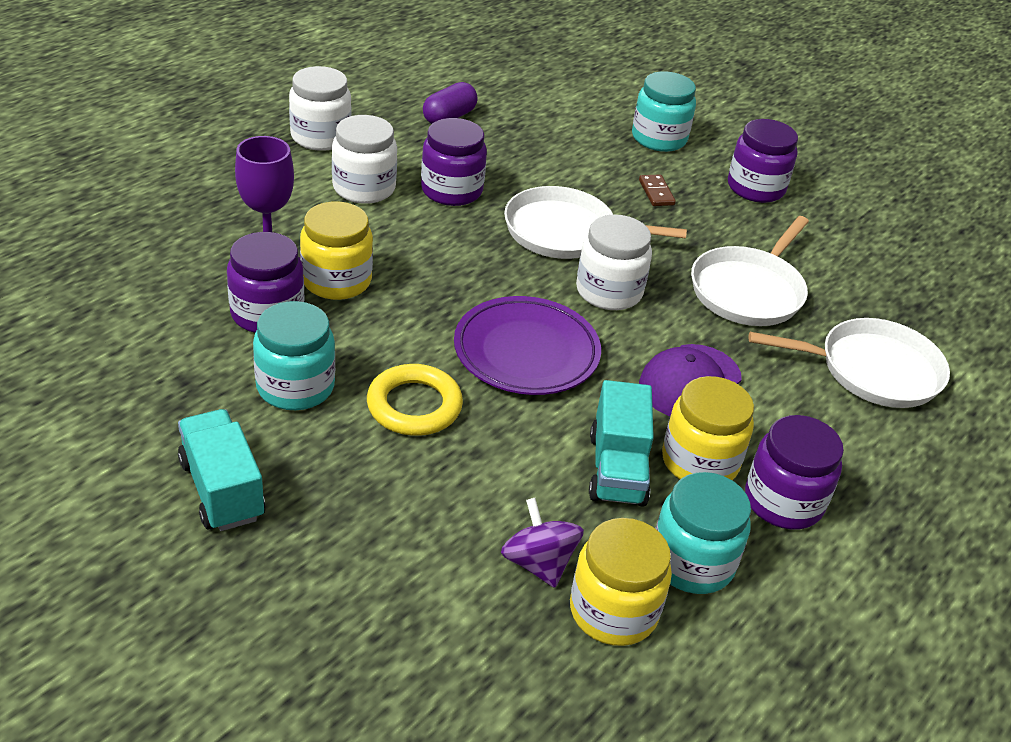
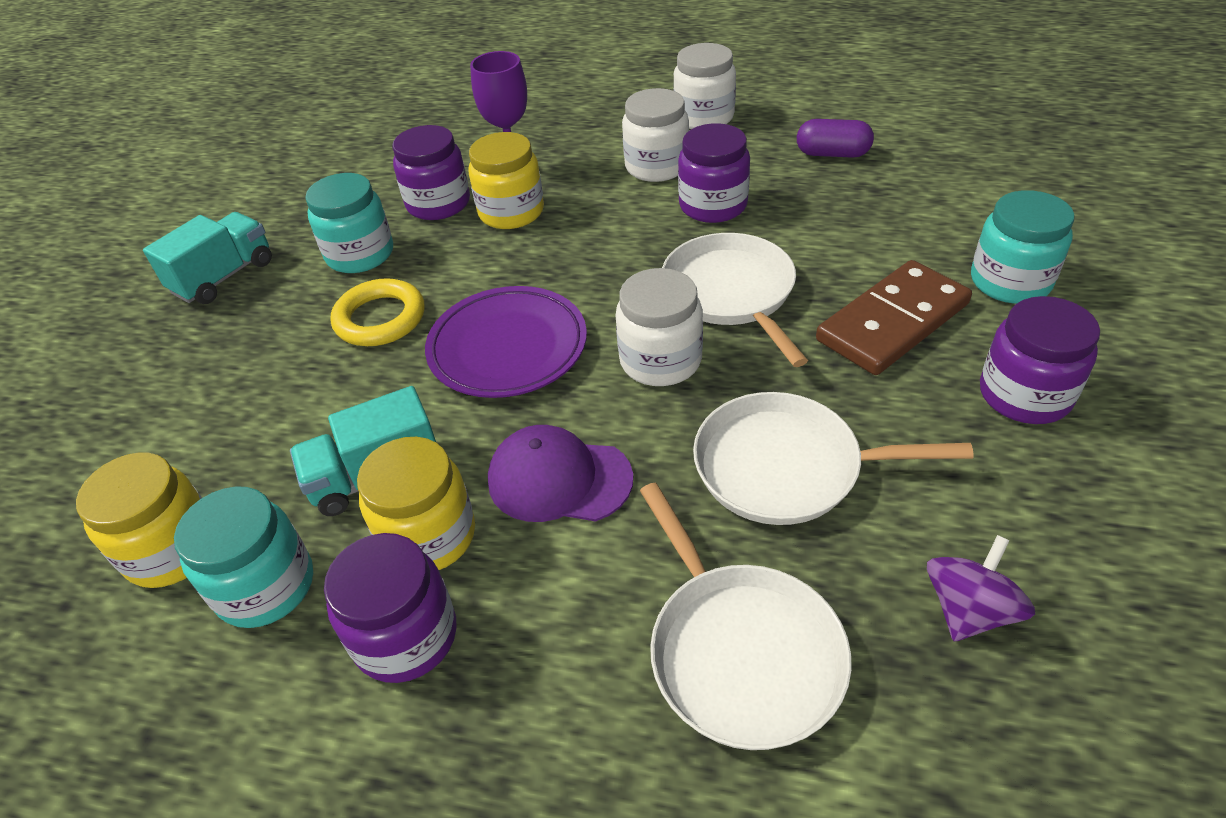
camera: 70 degrees right, 5 degrees up
purple spinning top [501,498,584,588] -> purple spinning top moved to [927,535,1035,641]
brown domino [639,174,676,206] -> brown domino [816,260,972,375], size x2.37

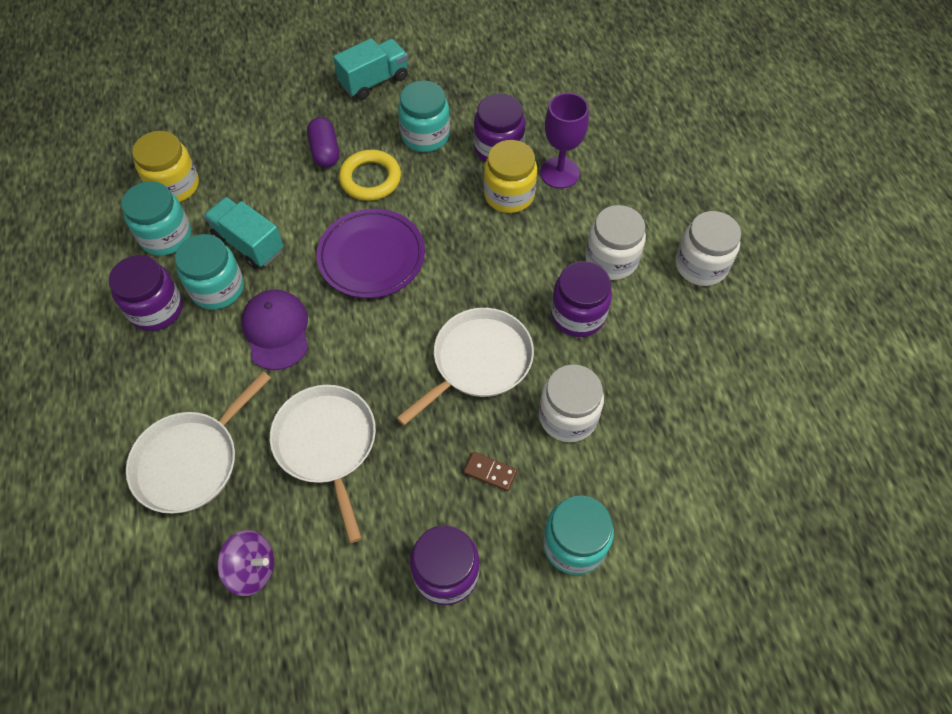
camera: 60 degrees right, 15 degrees up
turquoise truck [143,212,272,304] -> turquoise truck turned 45 degrees counterclockwise [333,38,408,100]
yellow jar [357,437,475,570] -> turquoise jar [175,234,244,309]
white jar [615,268,703,386] -> white jar moved to [539,365,604,442]
purple capsule [797,119,874,158] -> purple capsule moved to [307,117,339,168]
brown domino [816,260,972,375] -> brown domino [464,452,517,491], size x0.42

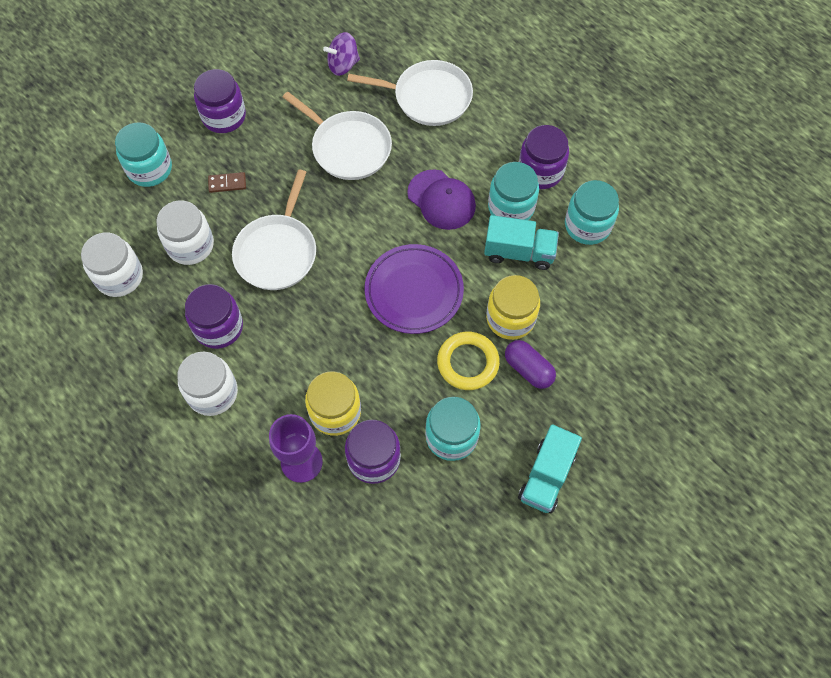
camera: 150 degrees right, 5 degrees up
white pan [126,371,271,514] -> white pan turned 90 degrees clockwise [347,60,473,126]
yellow jar [132,131,199,202] -> yellow jar moved to [486,275,540,340]
white jar [675,211,741,286] -> white jar moved to [81,233,143,297]

